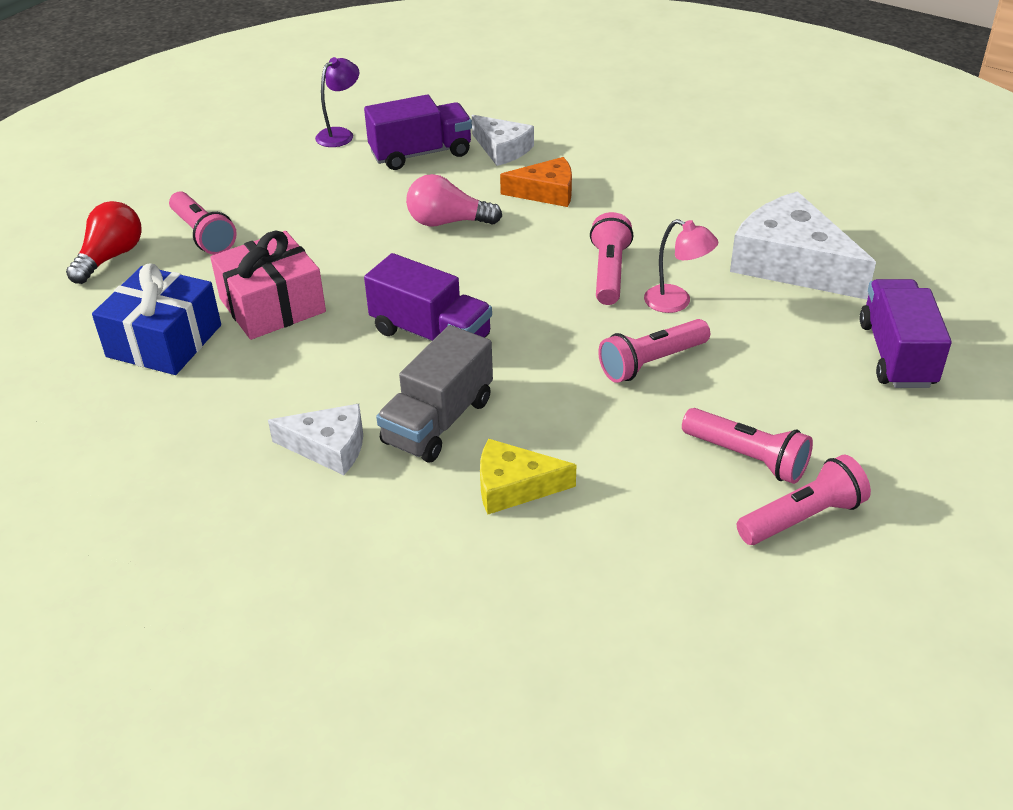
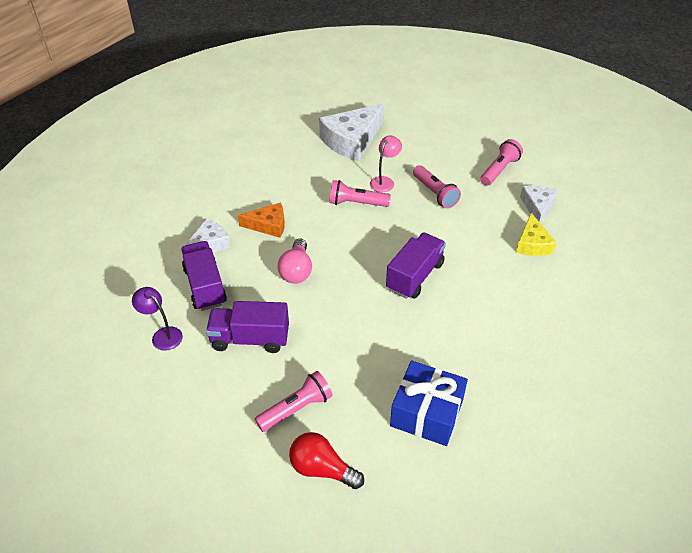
camera: 90 degrees left, 5 degrees up
pink gift [210,230,326,340] -> none
white cheese [268,404,363,475] -> white cheese moved to [520,185,558,222]
grey truck [376,325,493,463] -> none
orange cheese [500,157,572,207] -> orange cheese turned 90 degrees clockwise [238,202,285,238]
pink flashlight [737,455,871,545] -> none
purple truck [860,279,951,388] -> purple truck moved to [206,301,289,353]

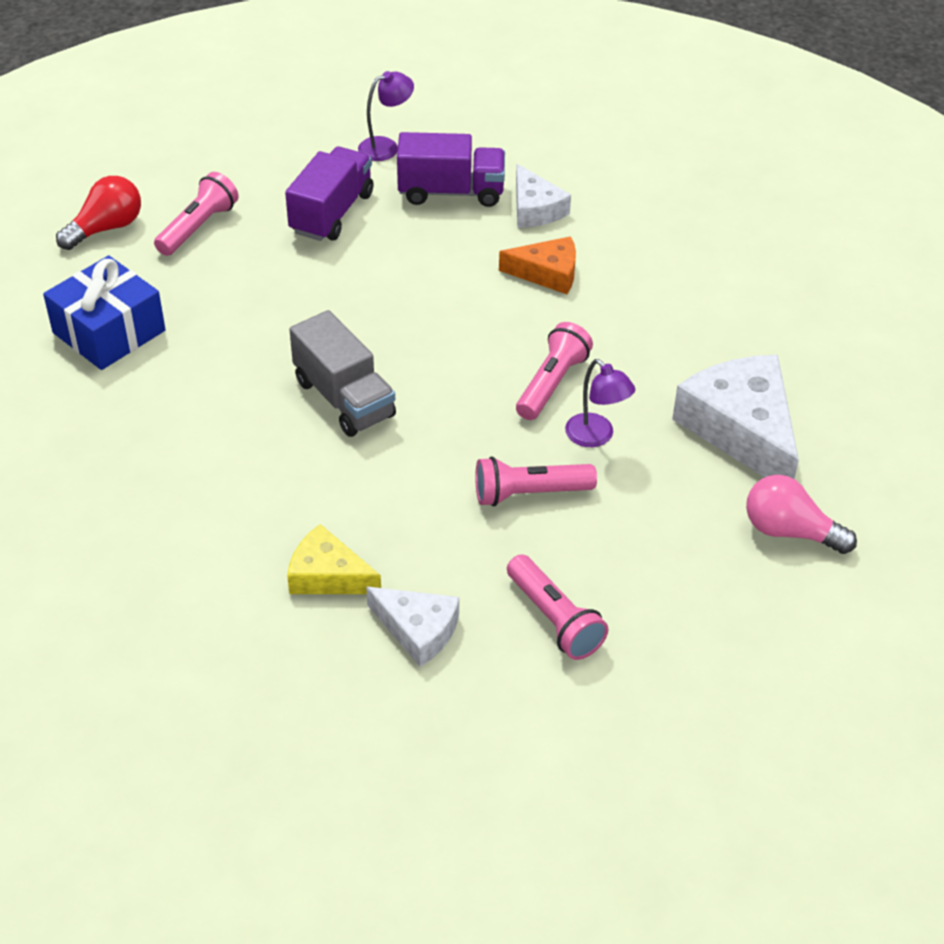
camera: 110 degrees right, 0 degrees up
orange cheese [238,202,285,238] -> orange cheese turned 105 degrees counterclockwise [499,236,576,294]
pink flashlight [255,371,333,432] -> pink flashlight turned 135 degrees counterclockwise [154,172,239,256]
pink light bulb [278,238,312,283] -> pink light bulb moved to [746,474,857,554]
pink lamp [370,136,402,192] -> purple lamp [565,359,635,447]
purple truck [386,233,446,299] -> grey truck [289,310,396,437]

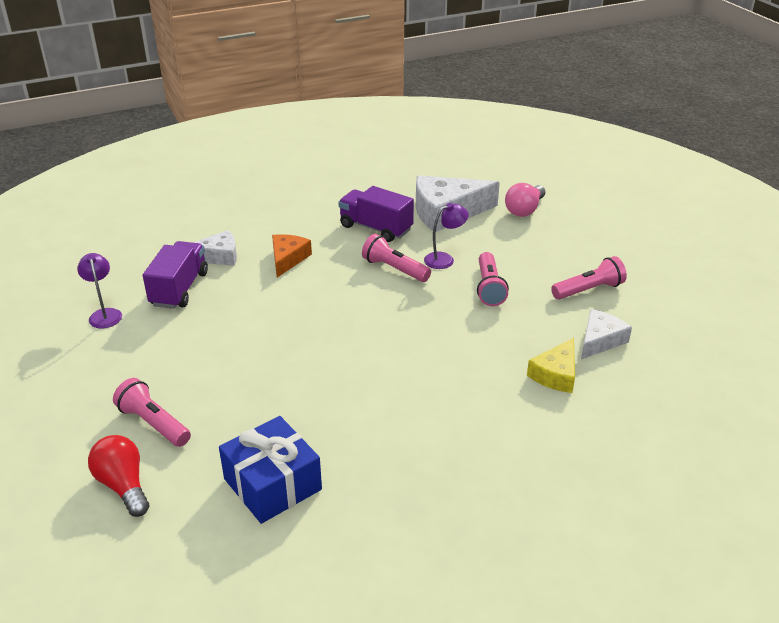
camera: 80 degrees left, 10 degrees down
purple truck [285,147,374,241] -> purple truck moved to [338,186,414,242]
grey truck [289,310,396,437] -> none

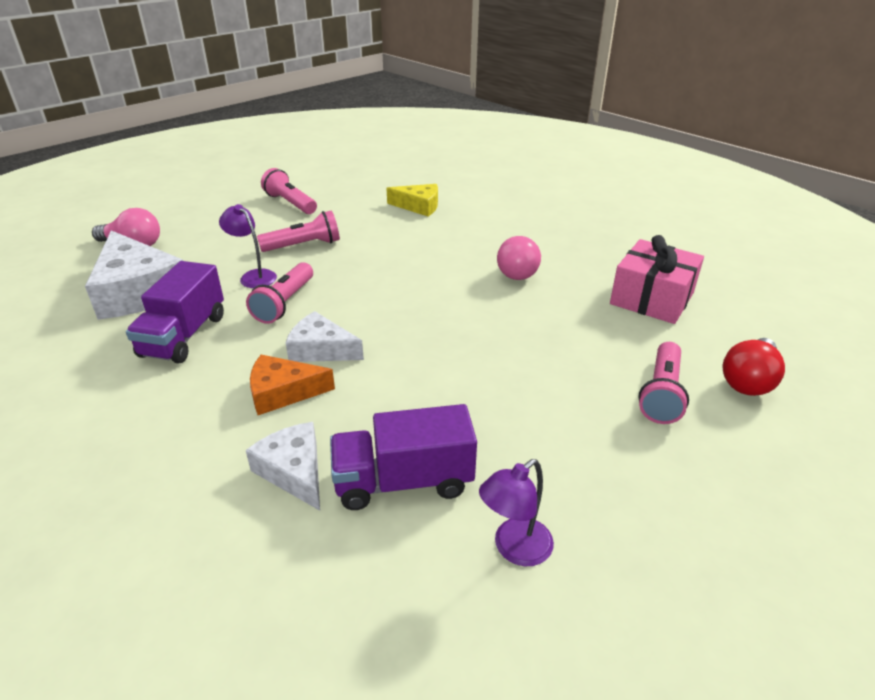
camera: 110 degrees left, 0 degrees up
blue gift [219,416,322,524] -> pink gift [610,235,704,324]
white cheese [581,309,632,359] -> white cheese moved to [285,311,364,362]
none -> pink light bulb [497,236,541,280]

